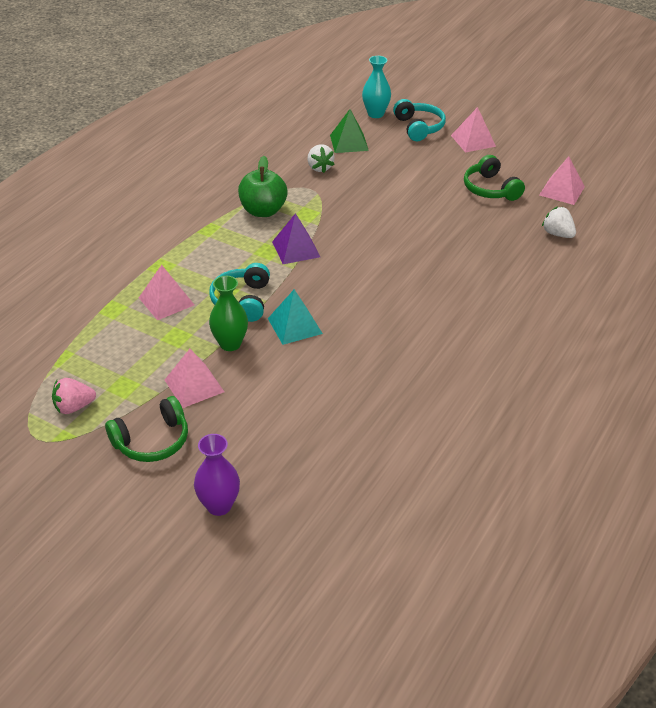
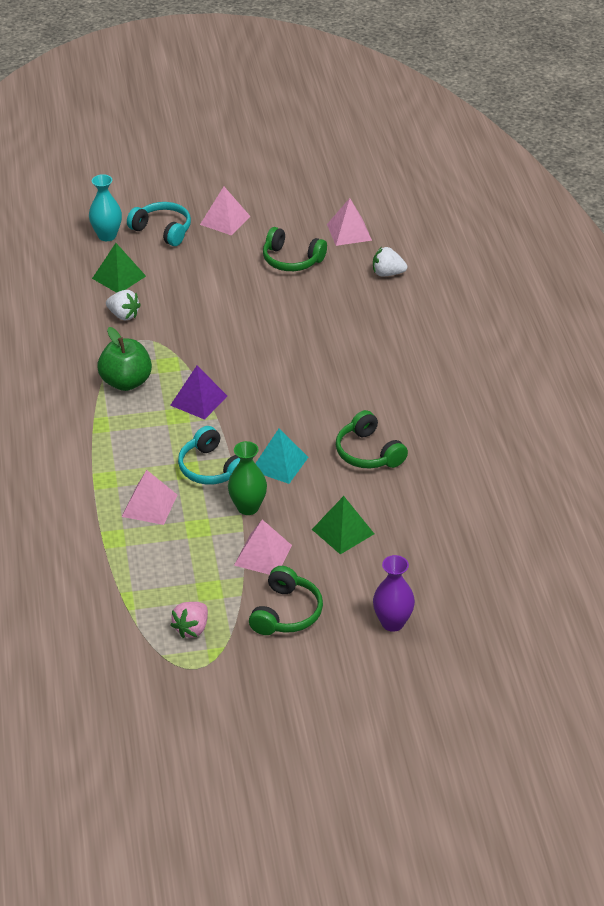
camera: 40 degrees left, 0 degrees up
none -> green pyramid [312,496,374,554]
none -> green headphones [336,410,408,468]

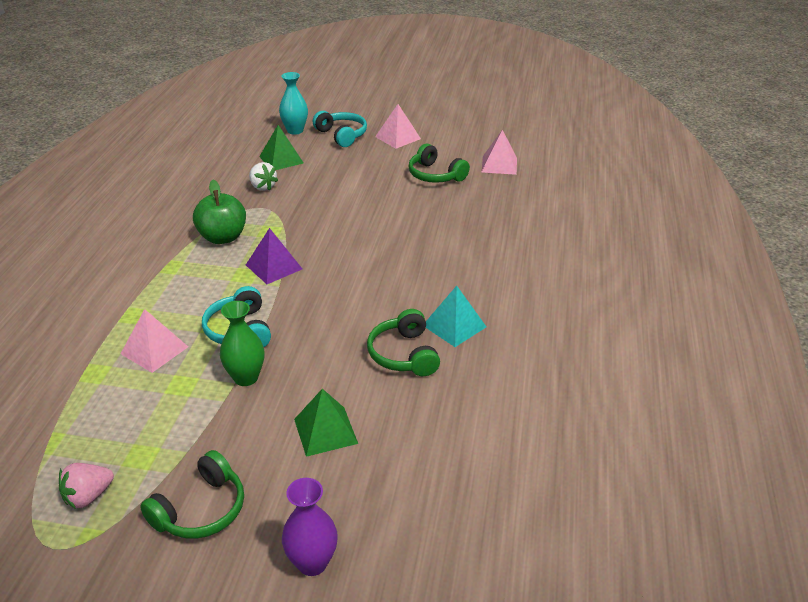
camera: 20 degrees right, 5 degrees down
pink pyramid [234,520,292,575] -> none
turquoise pyramid [255,428,308,484] -> turquoise pyramid moved to [426,286,486,347]
white strawberry [373,247,407,276] -> none

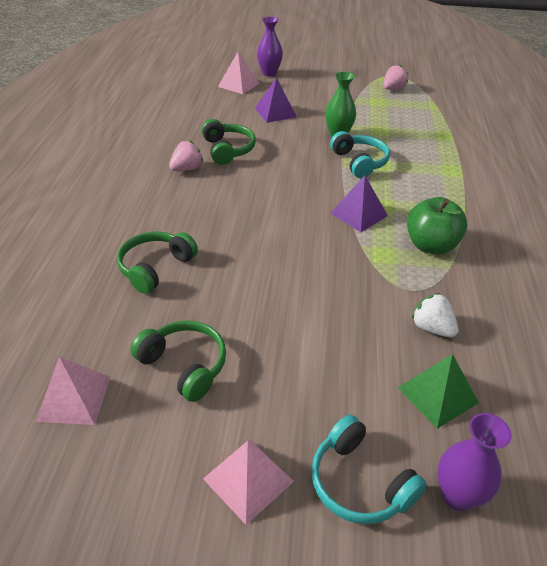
camera: 175 degrees right, 5 degrees up
pink pyramid [120,309,188,373] -> pink pyramid moved to [218,52,259,94]
green headphones [140,450,244,539] -> green headphones moved to [117,232,198,294]
turquoise vase [279,72,308,135] -> purple vase [437,413,512,511]
green pyramid [294,389,358,457] -> purple pyramid [255,77,297,123]
turquoise pyramid [426,286,486,347] -> pink strawberry [169,140,203,171]

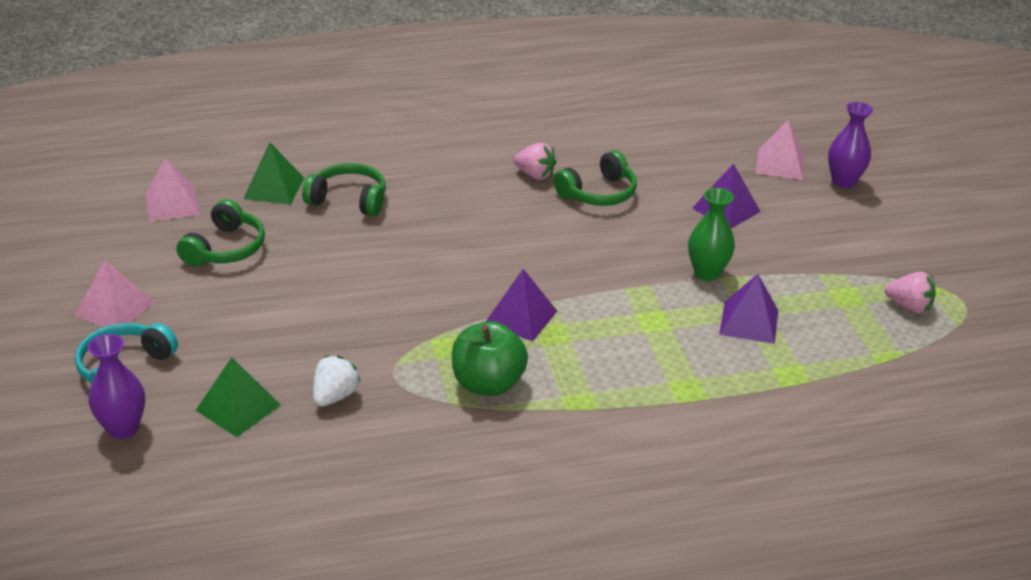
camera: 70 degrees right, 5 degrees down
turquoise headphones [330,131,390,178] -> none
none -> green pyramid [243,142,304,205]
none -> purple pyramid [719,274,778,344]

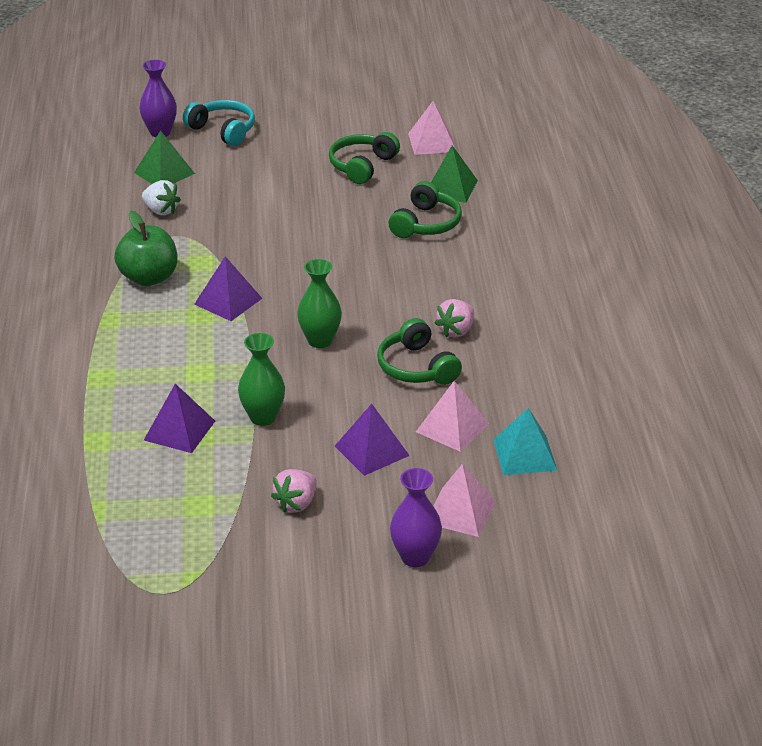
camera: 100 degrees right, 0 degrees up
pink pyramid [75,260,154,327] -> pink pyramid moved to [416,381,489,452]
green headphones [176,199,265,267] -> green headphones turned 90 degrees clockwise [329,132,400,184]
pink strawberry [885,272,936,313] -> pink strawberry moved to [271,469,317,513]
none -> green vase [297,259,342,348]
none -> turquoise pyramid [493,408,557,475]

